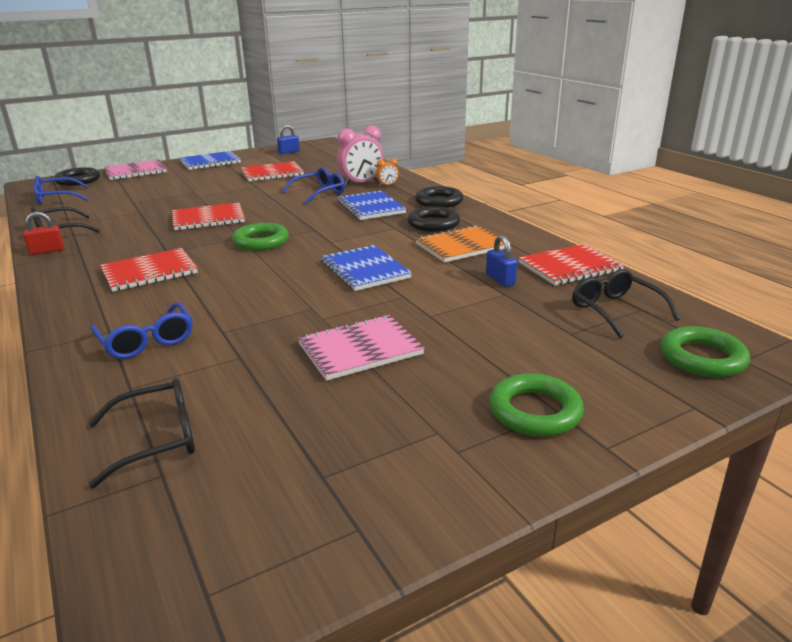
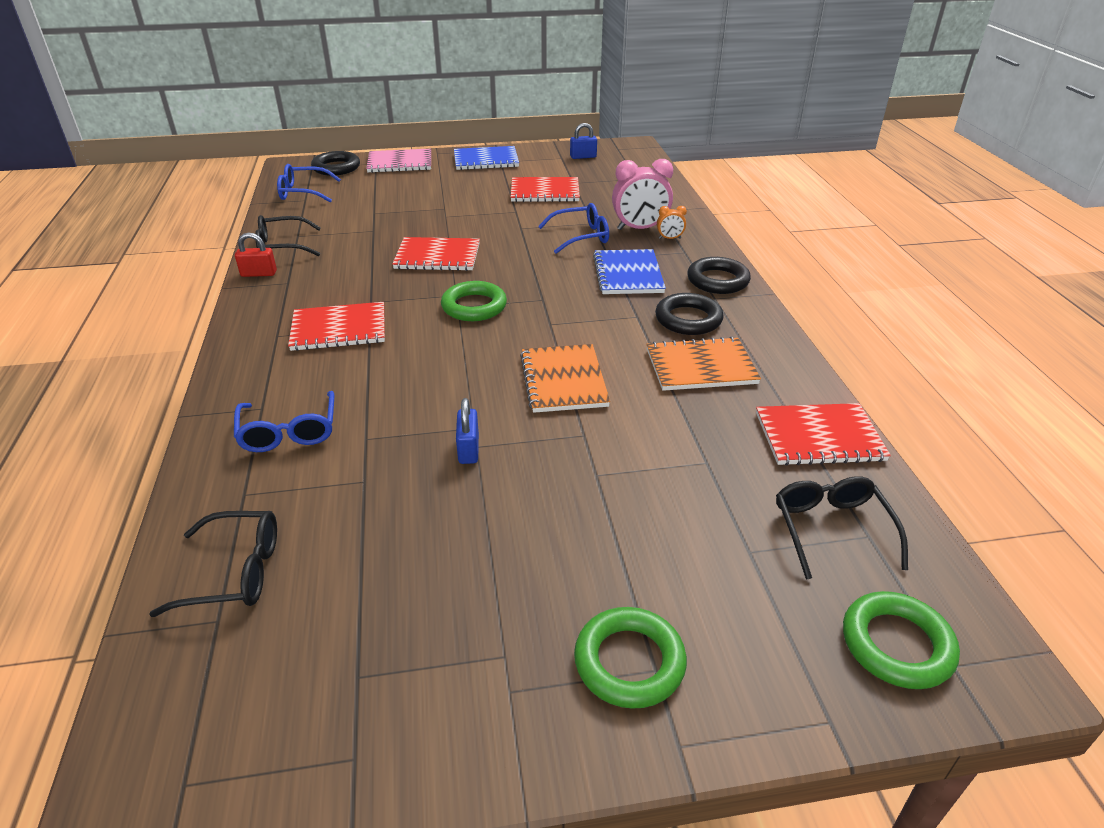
camera: 20 degrees right, 10 degrees up
pink notebook [298,314,425,381] -> none
blue notebook [321,245,412,291] -> orange notebook [520,344,610,413]
blue padlock [486,235,517,287] -> blue padlock moved to [456,398,479,464]

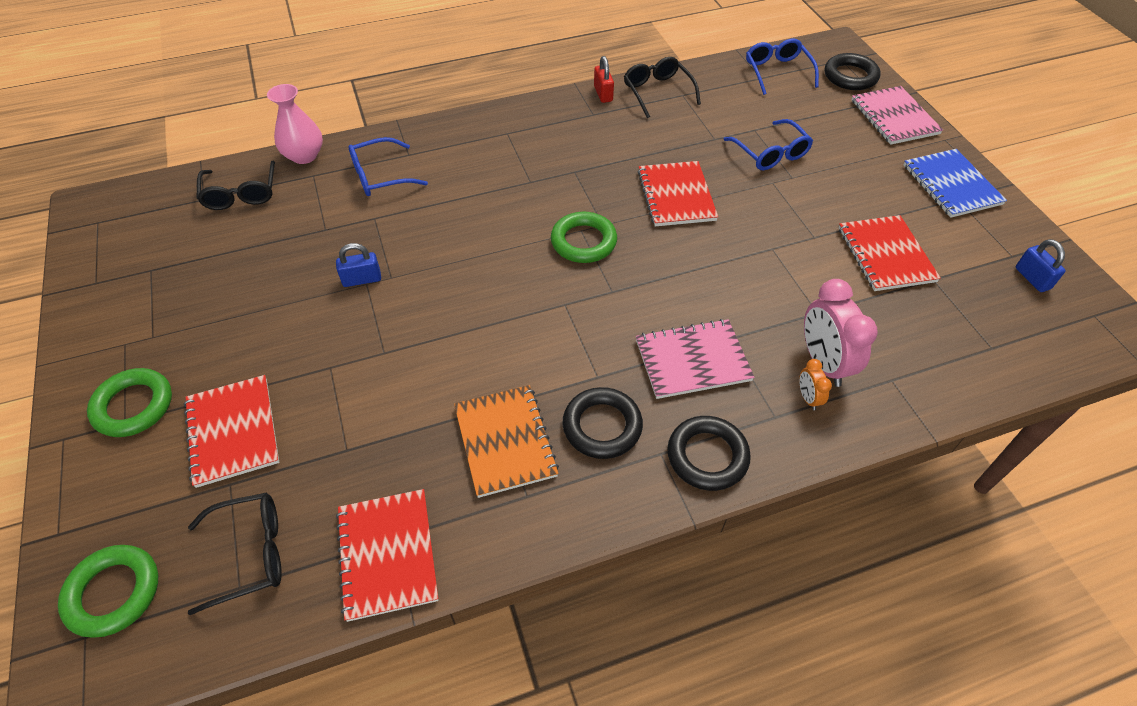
camera: 80 degrees right, 15 degrees up
red notebook [288,302,385,351] -> red notebook moved to [184,375,279,488]
orange notebook [520,344,610,413] -> none
blue glasses [538,203,609,254] -> blue glasses moved to [723,119,813,170]
blue notebook [593,249,666,294] -> pink notebook [636,319,755,399]
none -> pink vase [267,84,323,164]

